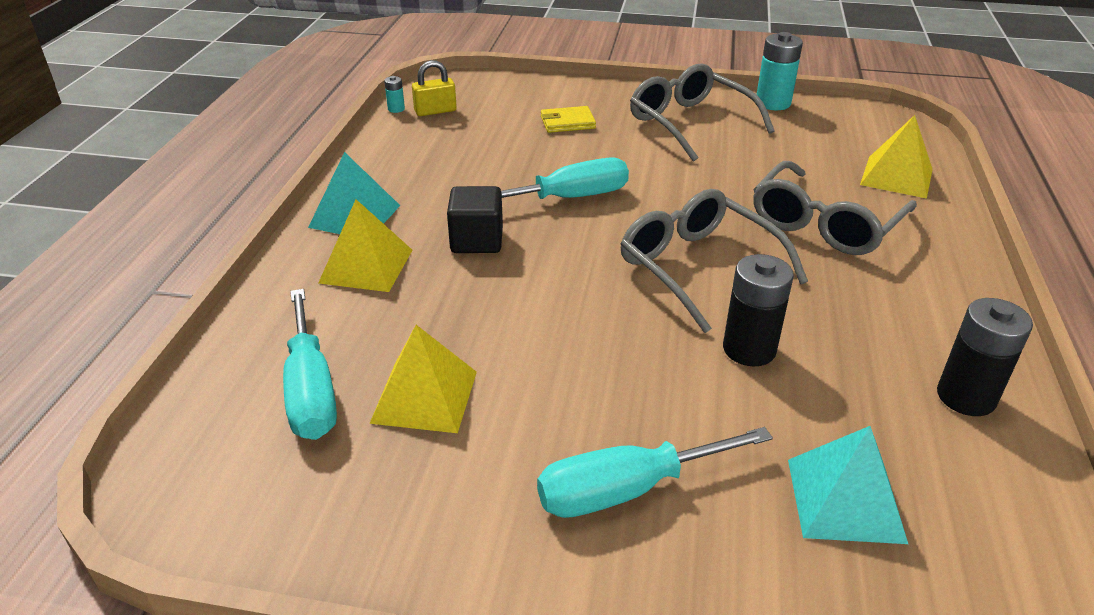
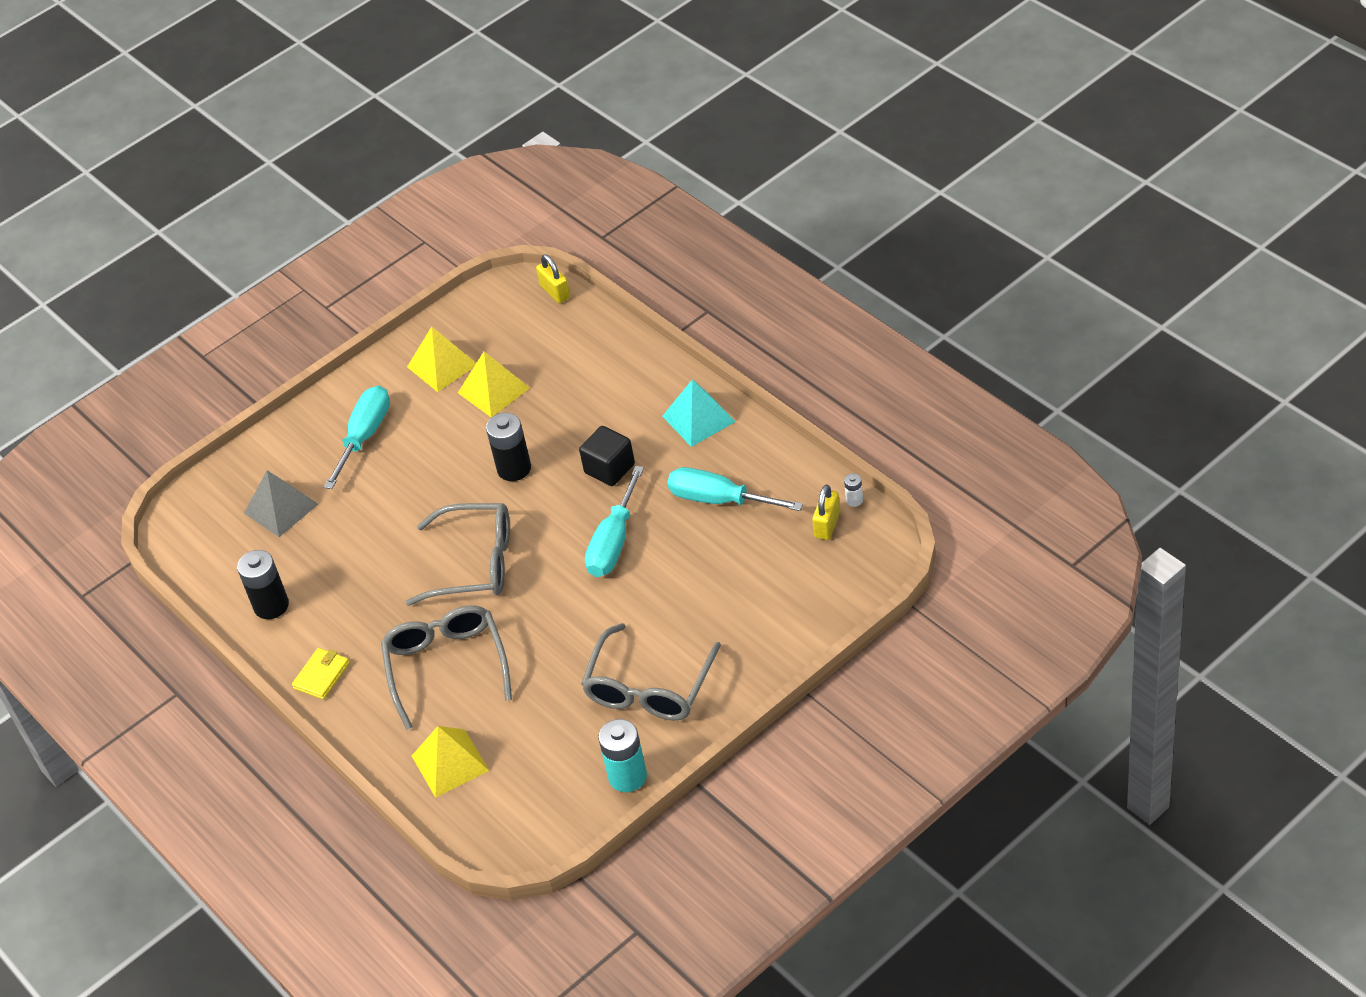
camera: 135 degrees right, 10 degrees up
turquoise screwdriver [283,289,337,440] -> turquoise screwdriver moved to [667,467,803,511]
yellow pyramid [318,200,412,292] -> yellow pyramid moved to [407,327,476,392]
turquoise battery [384,76,405,113] -> white battery [844,473,863,507]
yellow wallet [541,106,596,133] -> yellow wallet moved to [292,648,350,699]
grey glasses [630,63,775,162] -> grey glasses turned 105 degrees clockwise [581,623,721,720]
black battery [723,254,794,366] -> black battery moved to [486,413,531,481]
turquoise pyramid [788,426,908,544] -> grey pyramid [244,470,318,537]
none -> yellow padlock [536,254,570,303]

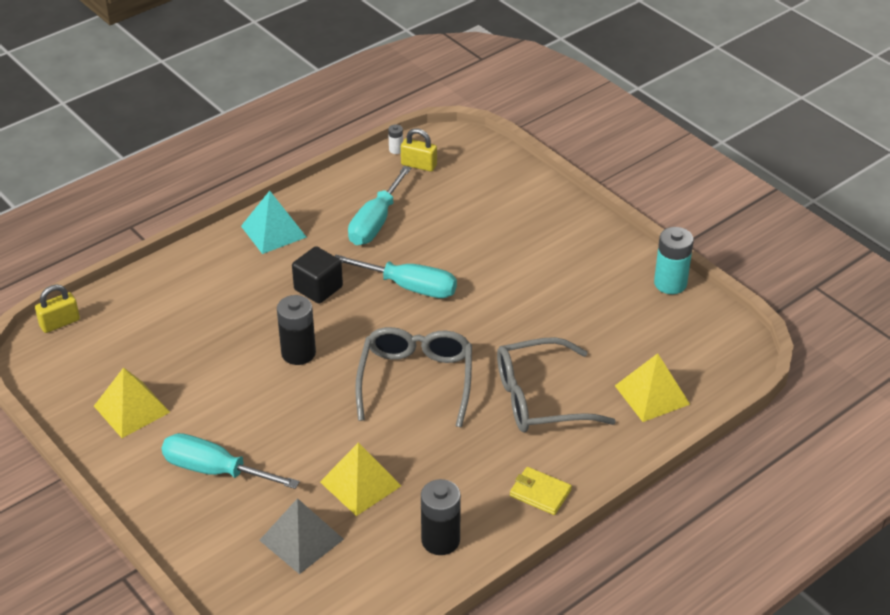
camera: 95 degrees left, 5 degrees down
yellow pyramid [458,352,530,417] -> yellow pyramid moved to [320,442,401,516]
grey glasses [581,623,721,720] -> none

